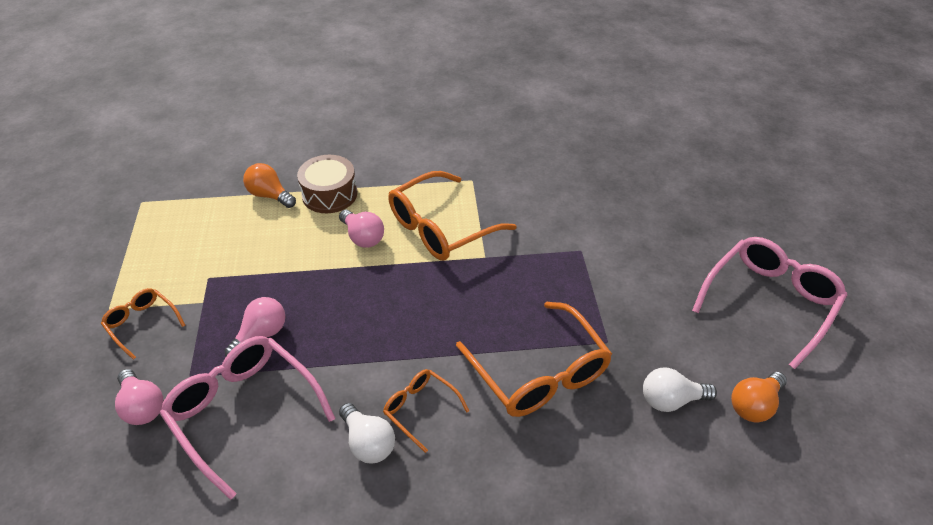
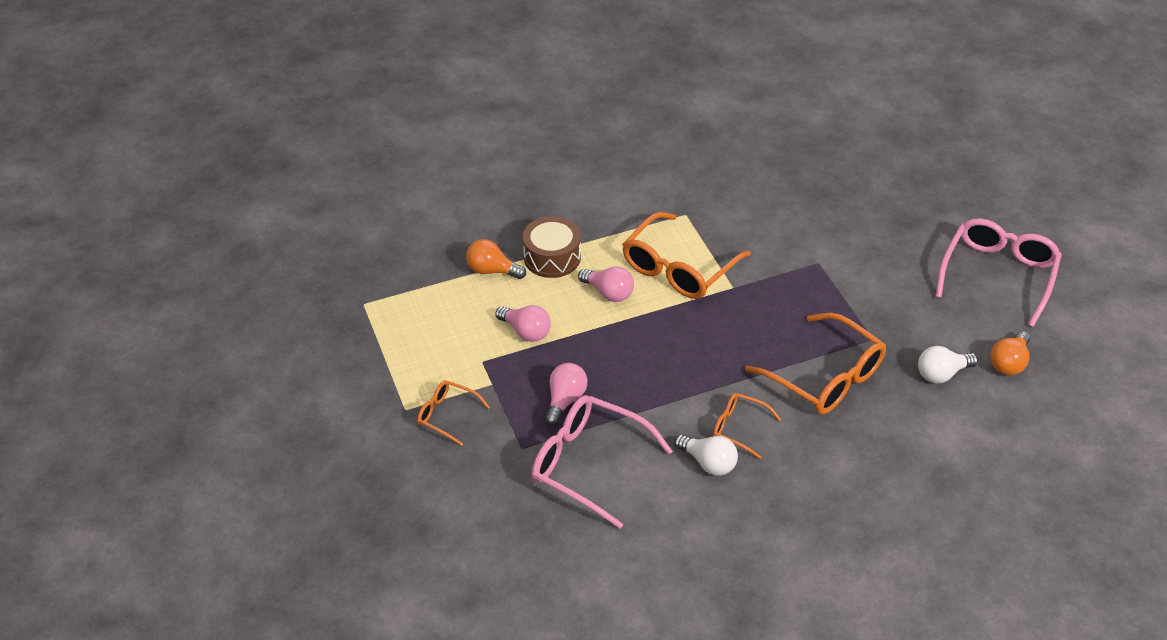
camera: 15 degrees left, 0 degrees up
pink light bulb [115,369,164,425] -> pink light bulb moved to [495,305,551,342]

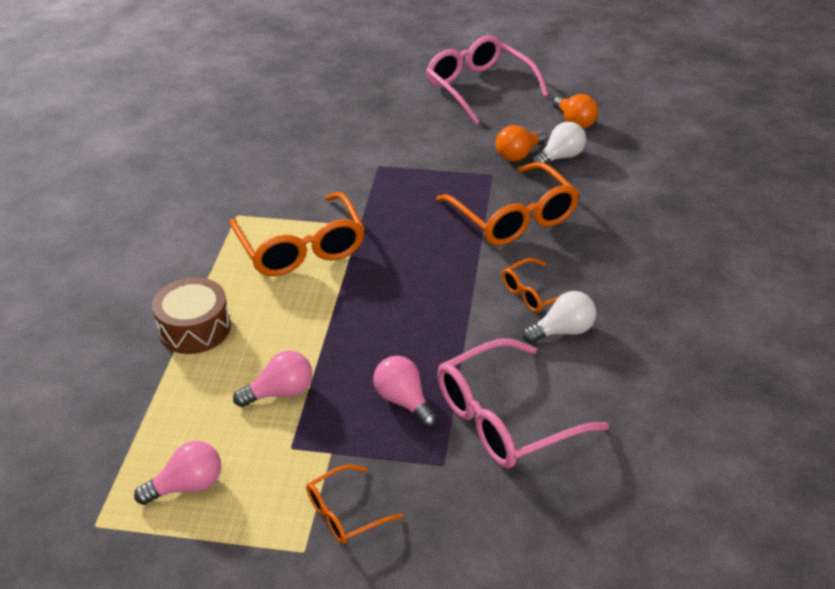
camera: 60 degrees left, 5 degrees down
orange light bulb [466,239,526,279] -> orange light bulb moved to [496,125,547,161]
pink light bulb [578,266,634,302] -> pink light bulb moved to [134,441,221,505]
orange glasses [745,313,886,414] -> orange glasses turned 75 degrees clockwise [436,162,580,246]
white light bulb [918,346,978,383] -> white light bulb turned 135 degrees counterclockwise [531,122,586,169]

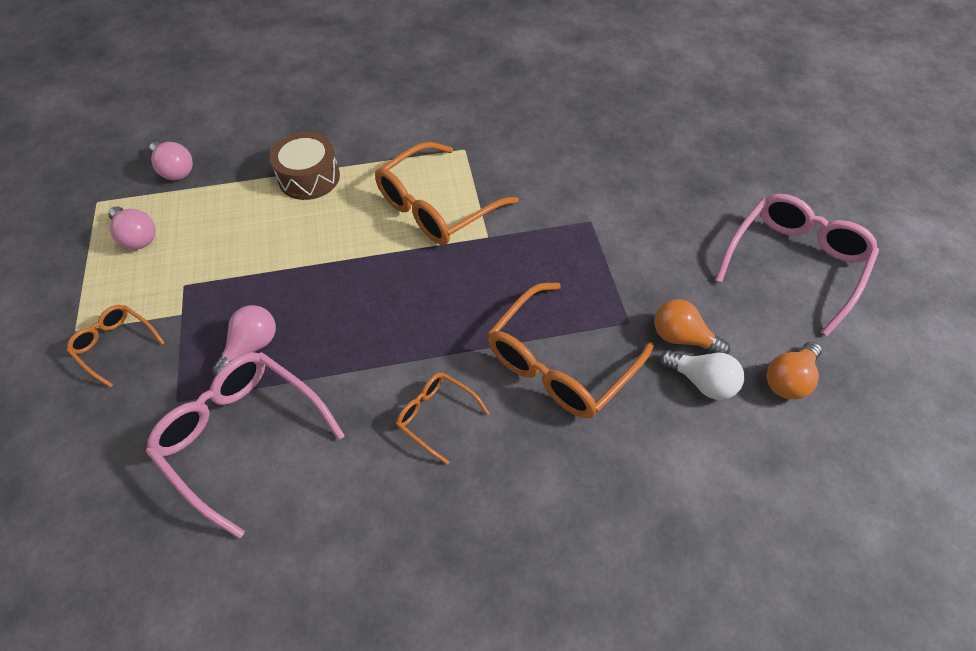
camera: 70 degrees right, 15 degrees up
pink light bulb [233,351,312,407] -> pink light bulb moved to [149,142,193,180]
white light bulb [522,291,596,344] -> none

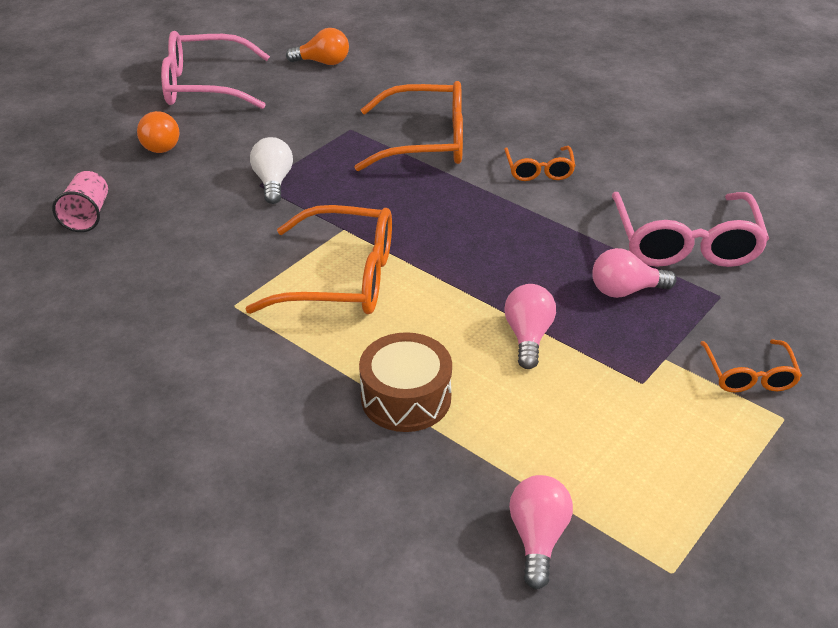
camera: 130 degrees left, 15 degrees down
pink light bulb [108,206,156,250] -> pink light bulb moved to [504,284,556,369]
orange light bulb [654,299,730,354] -> orange light bulb moved to [137,111,179,153]
white light bulb [660,350,744,400] -> white light bulb moved to [250,137,293,204]
none -> pink cup [52,171,108,232]

